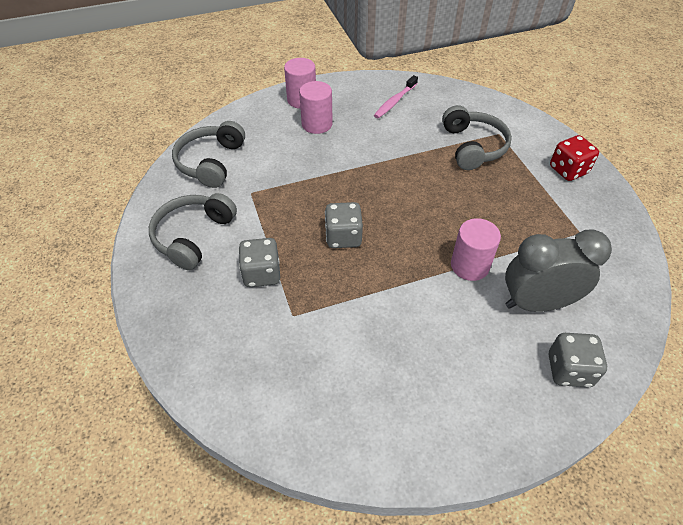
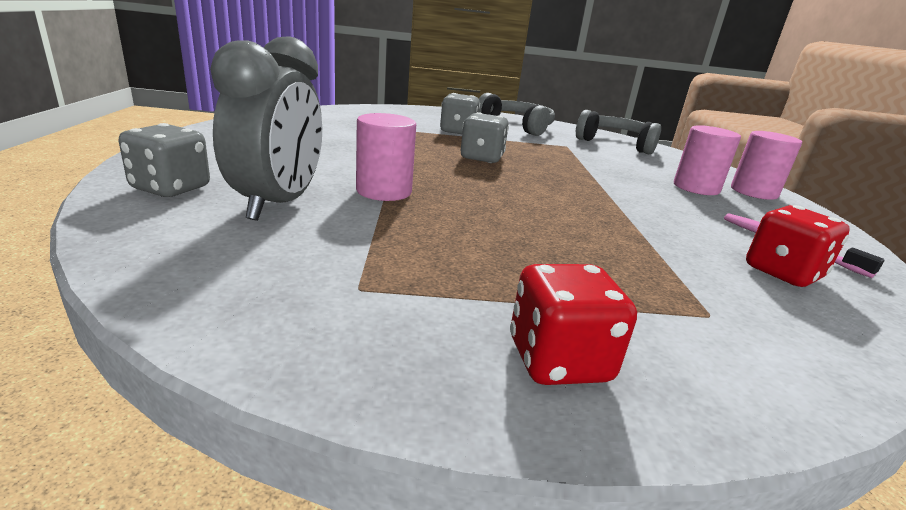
camera: 105 degrees right, 25 degrees down
grey headphones [442,105,512,170] -> none
none -> red dice [746,205,850,287]

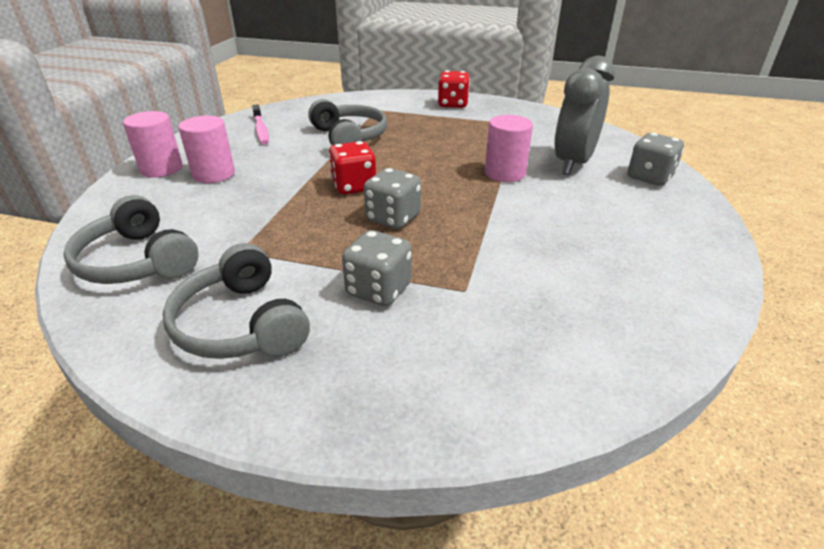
camera: 160 degrees left, 10 degrees up
red dice [746,205,850,287] -> red dice moved to [328,141,376,195]
none -> grey headphones [308,99,387,145]

